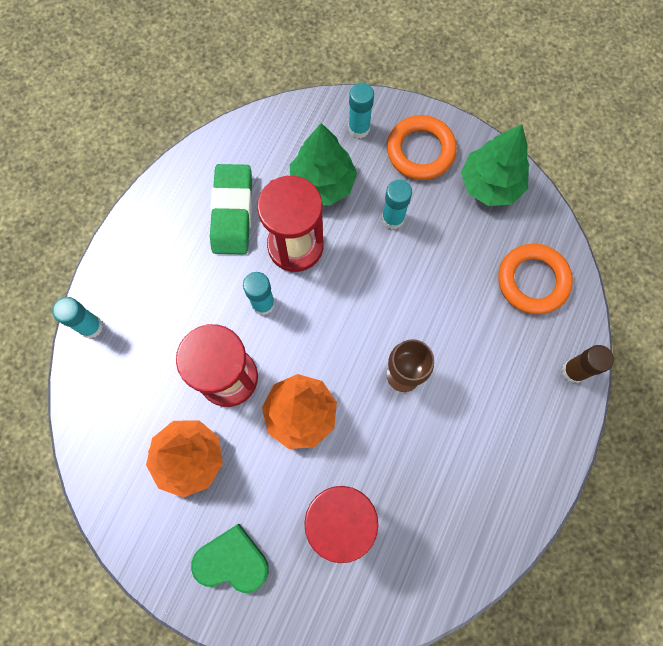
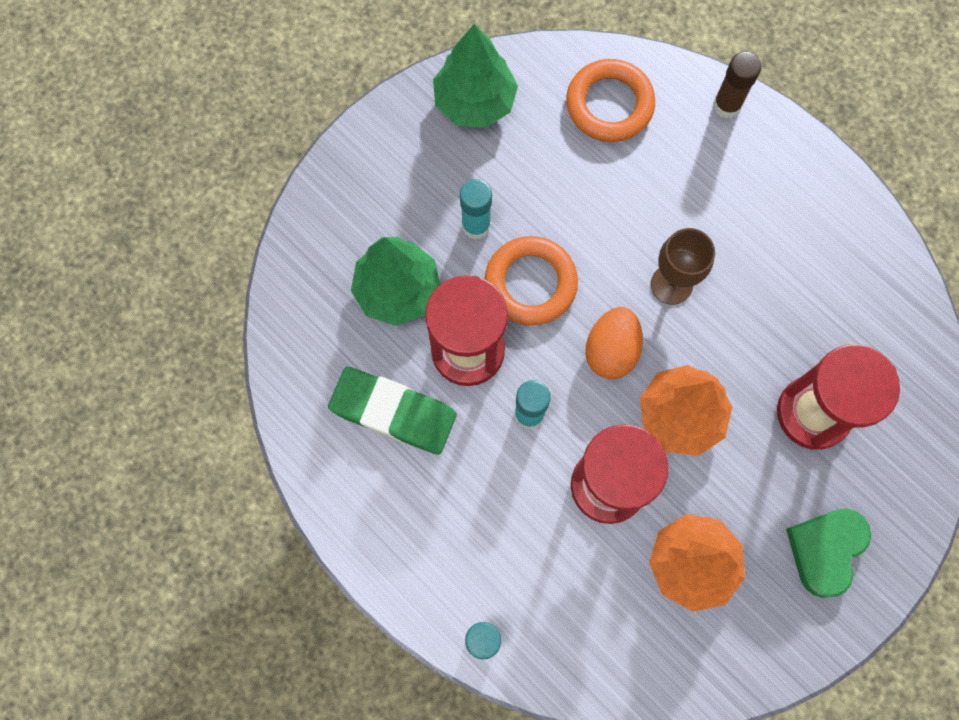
camera: 70 degrees left, 0 degrees up
turquoise glue stick [348,83,374,138] -> none
orange ring [387,115,457,180] -> orange ring moved to [485,236,578,325]
none -> orange egg [585,307,643,379]

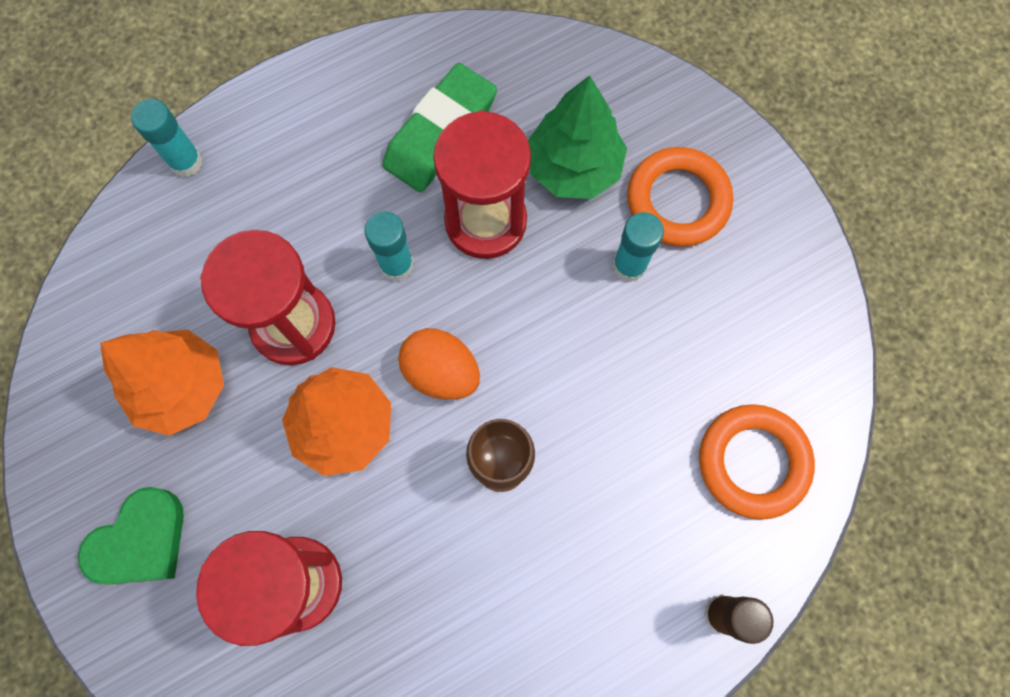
camera: 105 degrees right, 0 degrees up
green tree [433,24,518,128] -> none
orange ring [485,236,578,325] -> orange ring moved to [627,147,733,247]
green heart [786,509,871,598] -> green heart turned 90 degrees clockwise [78,487,184,585]

